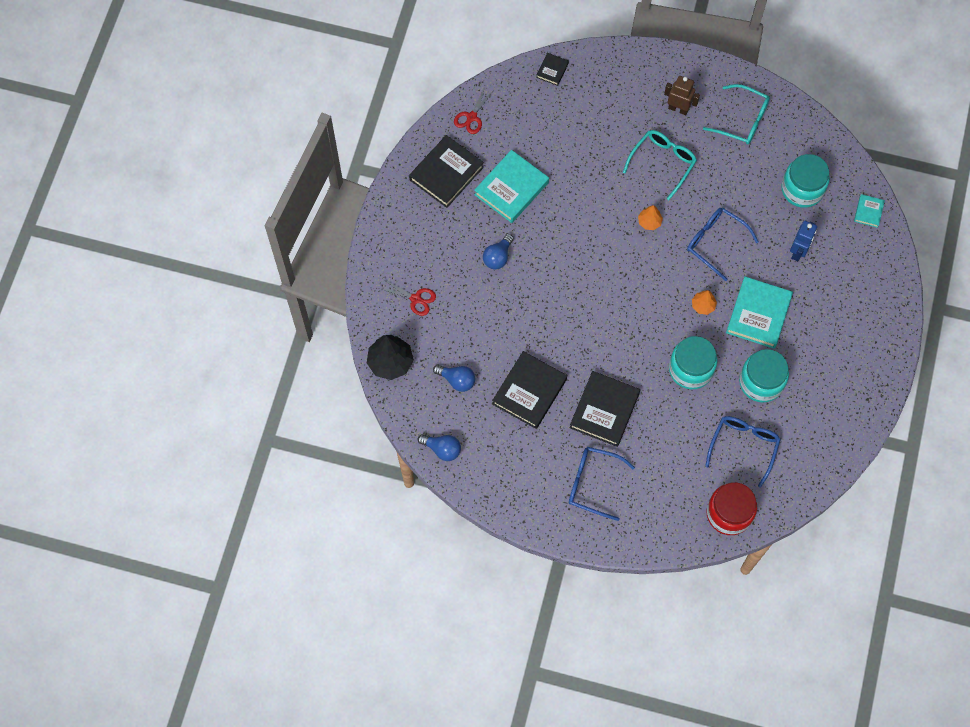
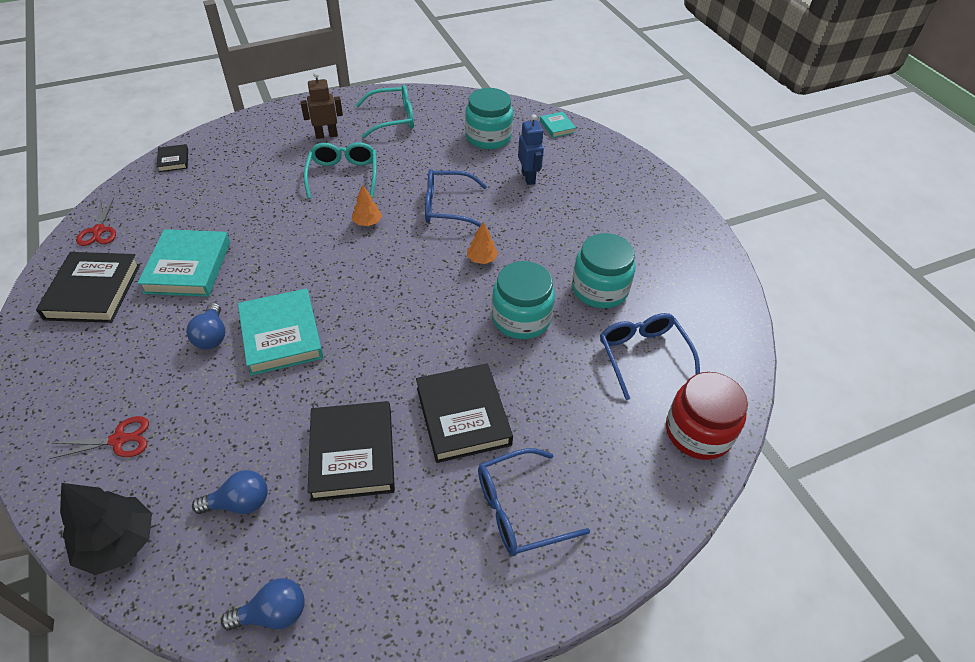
camera: 40 degrees left, 20 degrees down
turquoise book [726,277,793,349] -> turquoise book moved to [238,288,323,376]

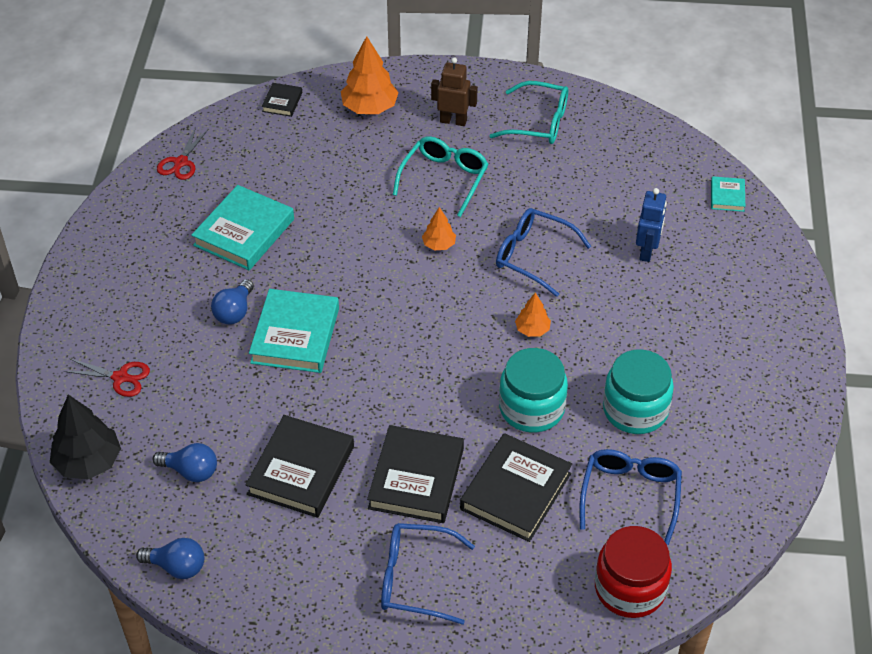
camera: 30 degrees right, 0 degrees up
black book [36,252,140,323] -> black book moved to [460,433,572,542]
turquoise jar [465,88,513,150] -> none
none -> orange tree [341,36,399,114]

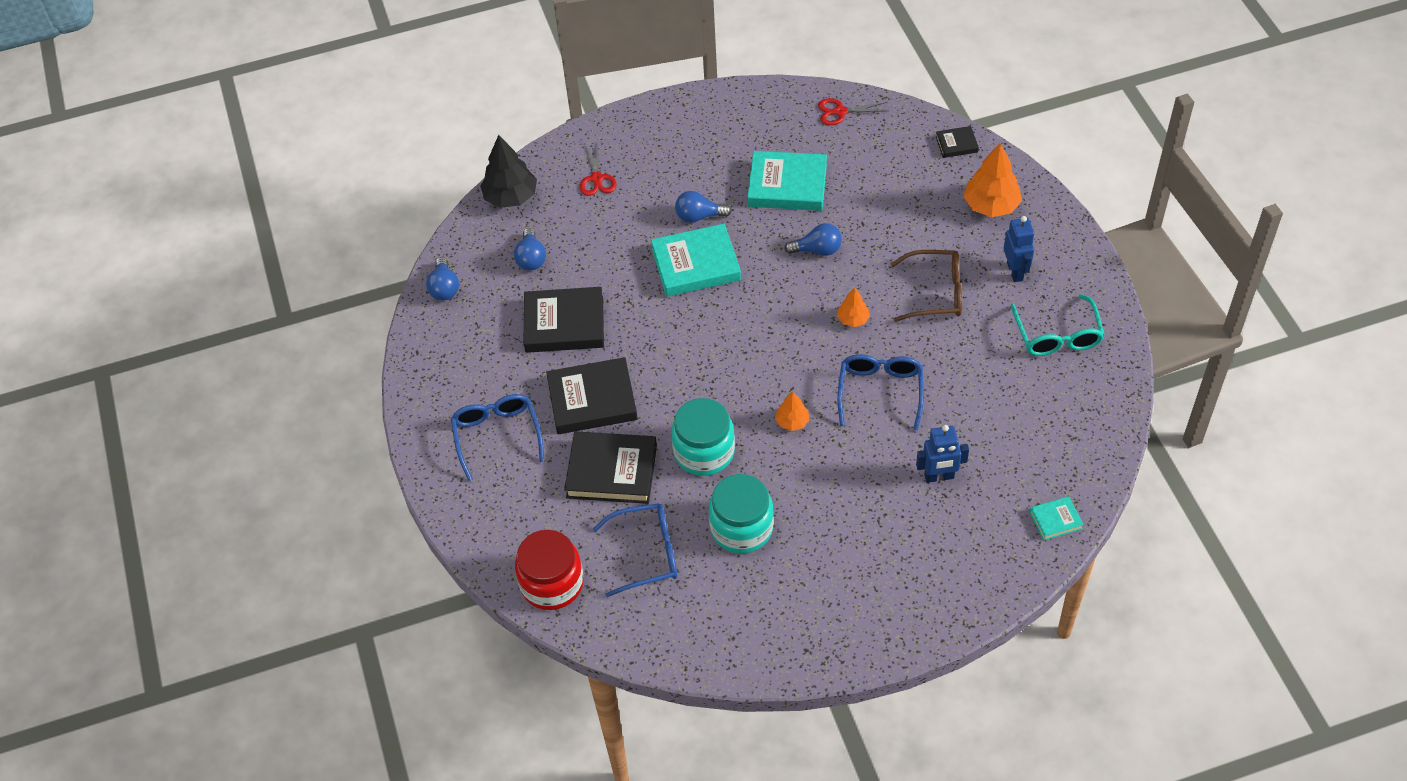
camera: 70 degrees right, 5 degrees up
turquoise glasses [393,136,488,217] -> brown glasses [891,250,962,322]
brown robot [431,57,478,126] -> blue robot [1004,216,1034,282]
none -> blue light bulb [784,223,842,256]

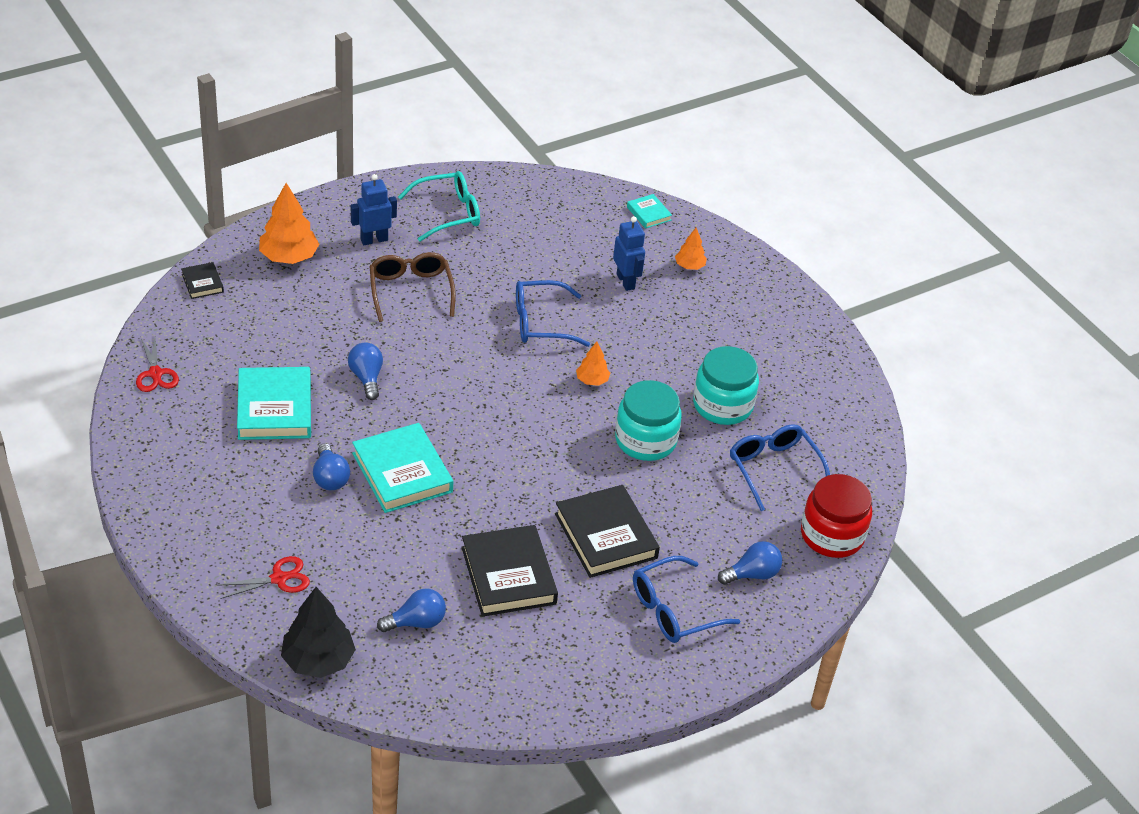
camera: 110 degrees left, 10 degrees down
blue light bulb [426,257,459,300] -> blue light bulb moved to [718,541,782,585]
black book [564,431,657,504] -> none
orange tree [837,287,870,327] -> orange tree moved to [675,228,707,270]

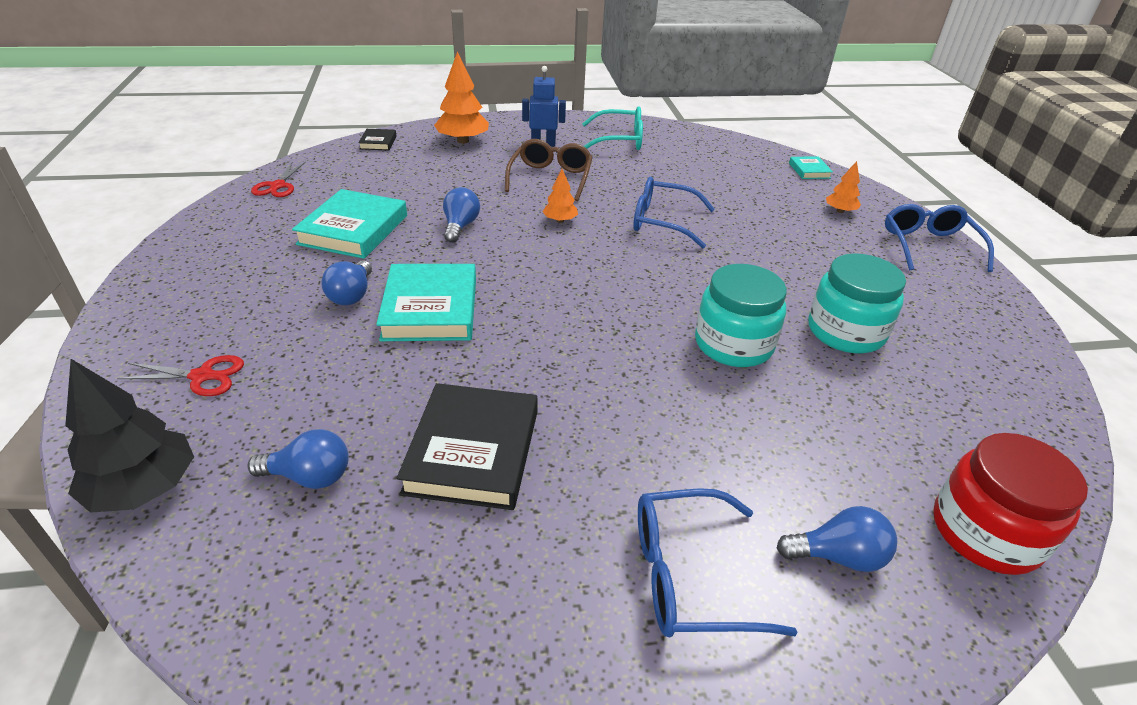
camera: 25 degrees right, 5 degrees down
black book [555,485,660,578] -> none
orange tree [576,341,610,386] -> orange tree moved to [543,169,578,223]
blue robot [613,216,645,291] -> none
blue glasses [730,424,830,511] -> blue glasses moved to [885,204,994,272]

